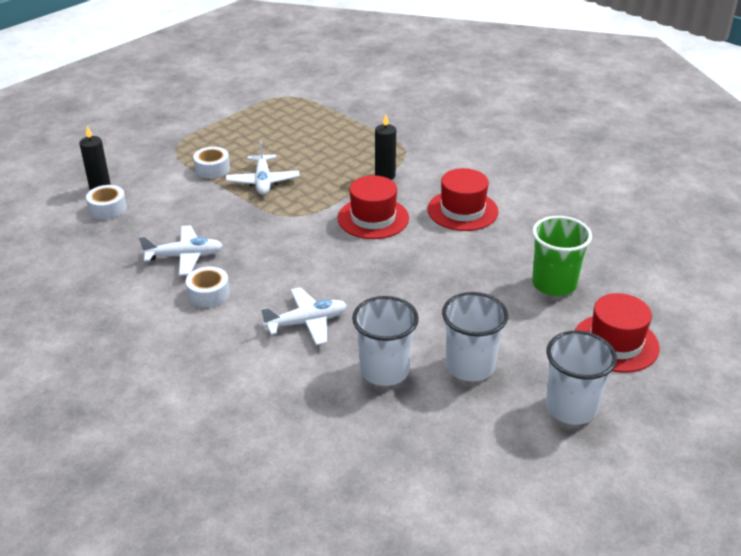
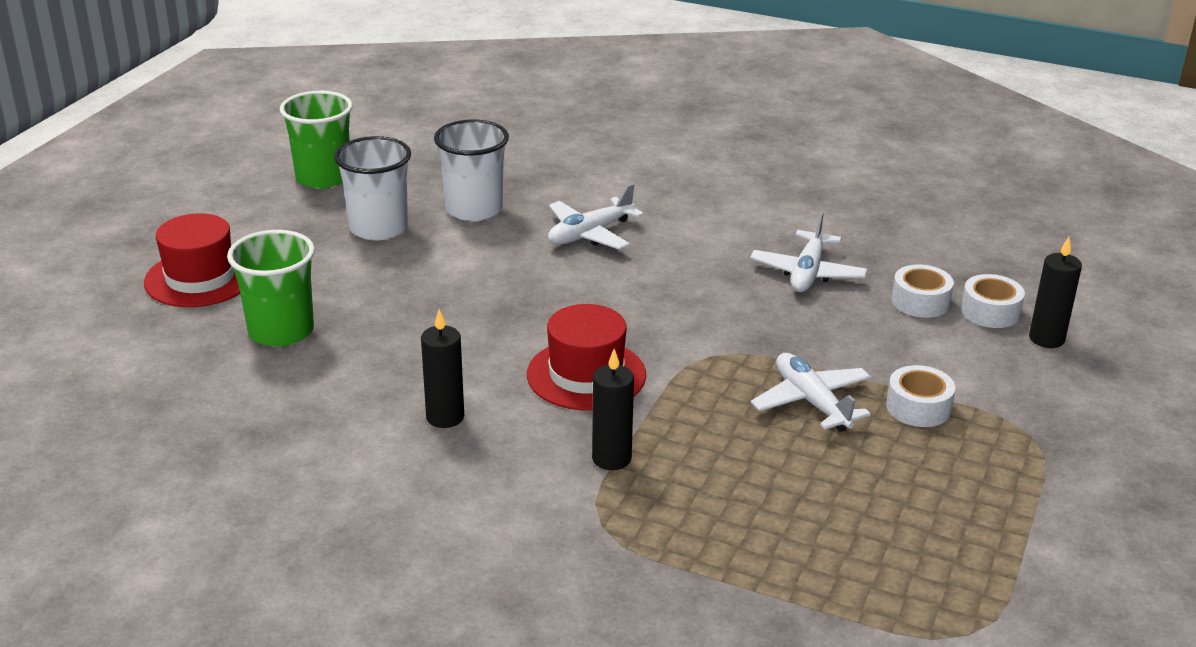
camera: 160 degrees right, 5 degrees down
white plane [139,225,223,276] -> white plane turned 45 degrees counterclockwise [750,211,867,292]
white tape [186,267,230,308] -> white tape moved to [892,264,954,318]
red hat [427,168,498,231] -> black candle [421,309,464,428]
white cup [546,331,617,425] -> none
none -> green cup [279,91,353,189]

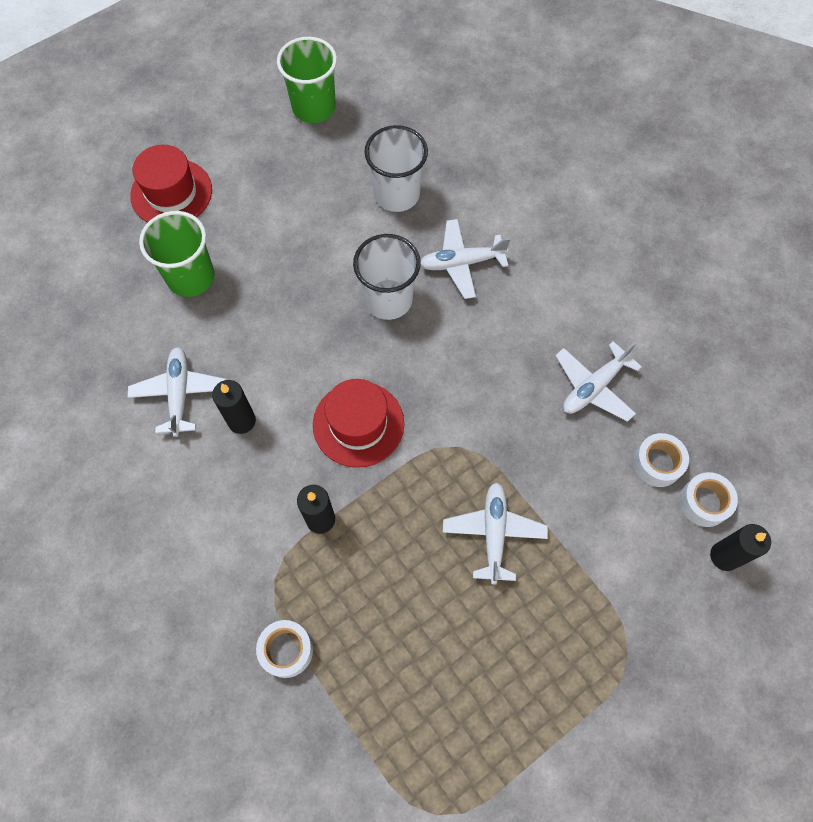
camera: 30 degrees right, 35 degrees up
white cup [334,136,411,240] -> white cup moved to [353,234,421,320]
white tape [886,365,955,427] -> white tape moved to [256,620,313,678]
none -> white plane [128,347,227,437]

